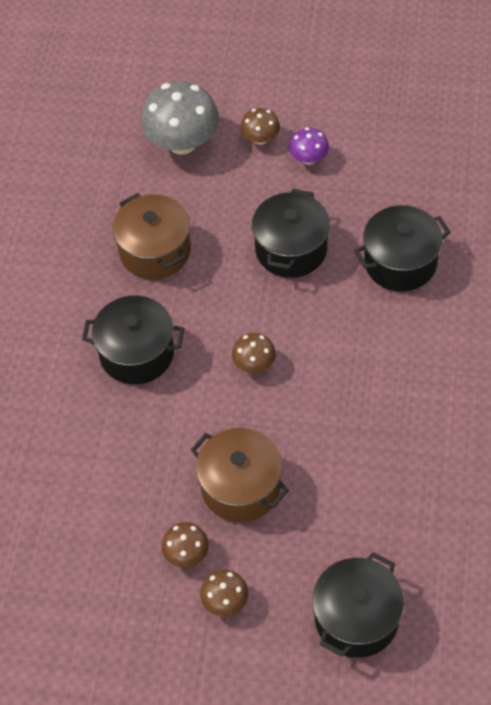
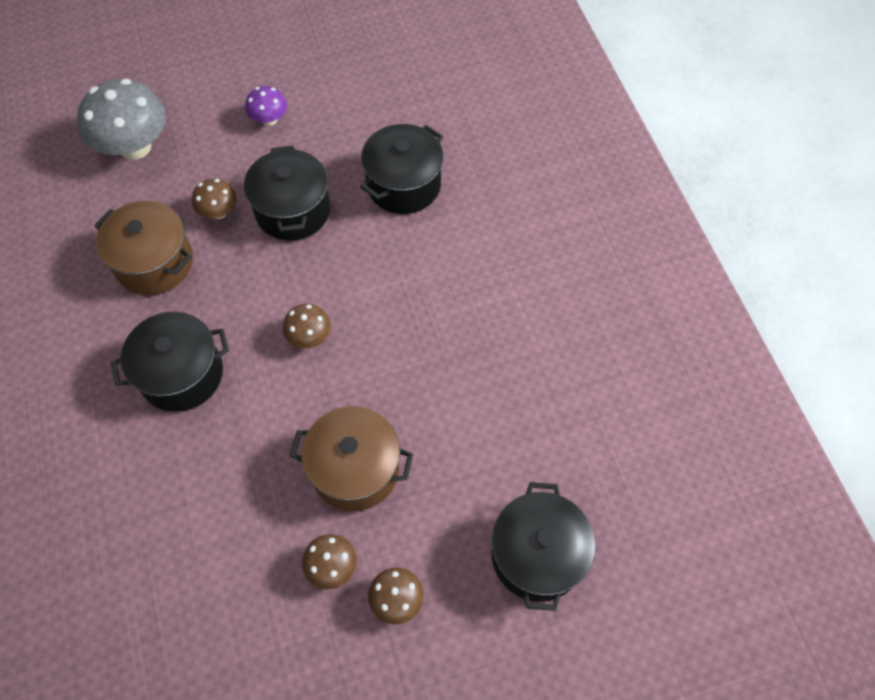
camera: 30 degrees left, 5 degrees up
brown mushroom [240,108,280,145] -> brown mushroom moved to [192,179,237,219]

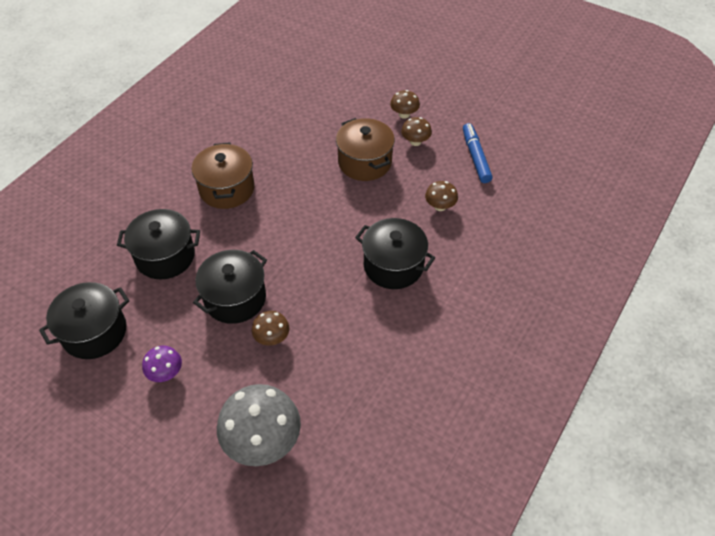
camera: 130 degrees left, 10 degrees down
brown pot [94,201,193,295] -> brown pot moved to [191,142,255,209]
brown mushroom [283,304,331,349] -> brown mushroom moved to [425,181,458,211]
black pot [492,482,595,611] -> black pot moved to [39,282,129,359]
none -> blue marker [463,123,493,183]

